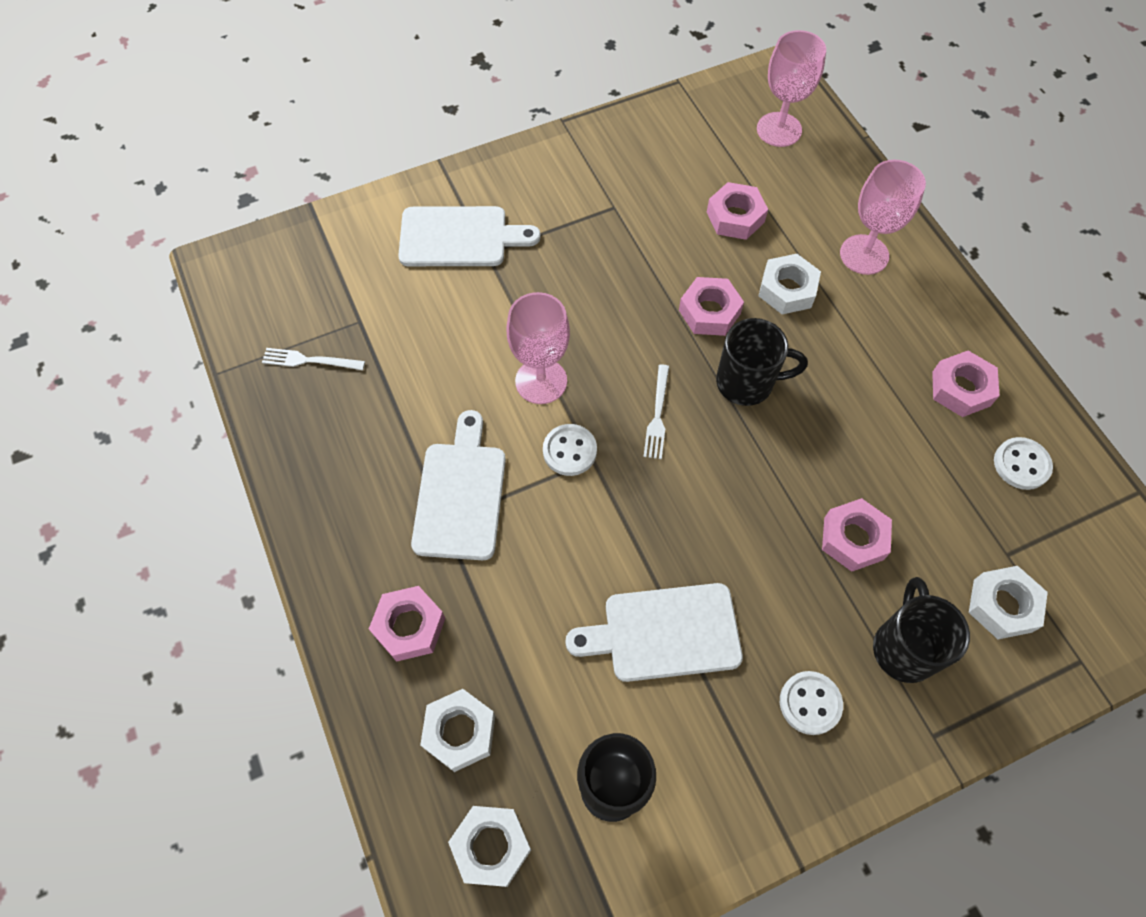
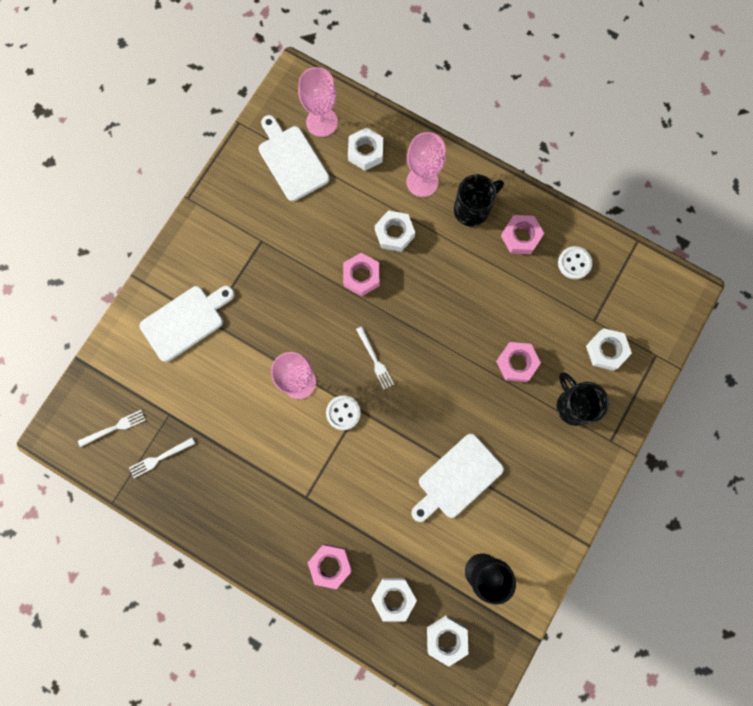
camera: 35 degrees left, 15 degrees up
white cutting board [411,410,506,560] -> white cutting board moved to [259,115,330,201]
pink nut [707,182,768,240] -> none
black mug [716,318,808,406] -> black mug moved to [454,174,504,227]
white button [780,671,843,735] -> none
none -> white fork [78,410,146,447]
none -> white nut [348,128,384,171]

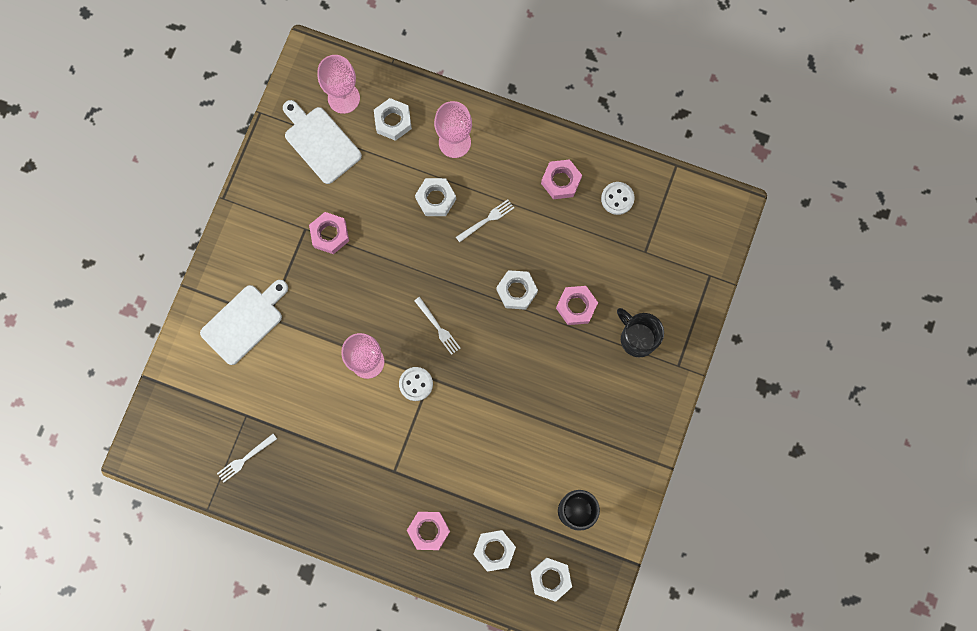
camera: 10 degrees left, 0 degrees up
white fork [78,410,146,447] -> white fork moved to [456,200,514,242]
pink nut [343,253,380,296] -> pink nut moved to [309,212,349,254]
white cutting board [411,434,504,522] -> none
black mug [454,174,504,227] -> none
white nut [586,328,632,371] -> white nut moved to [496,270,538,310]

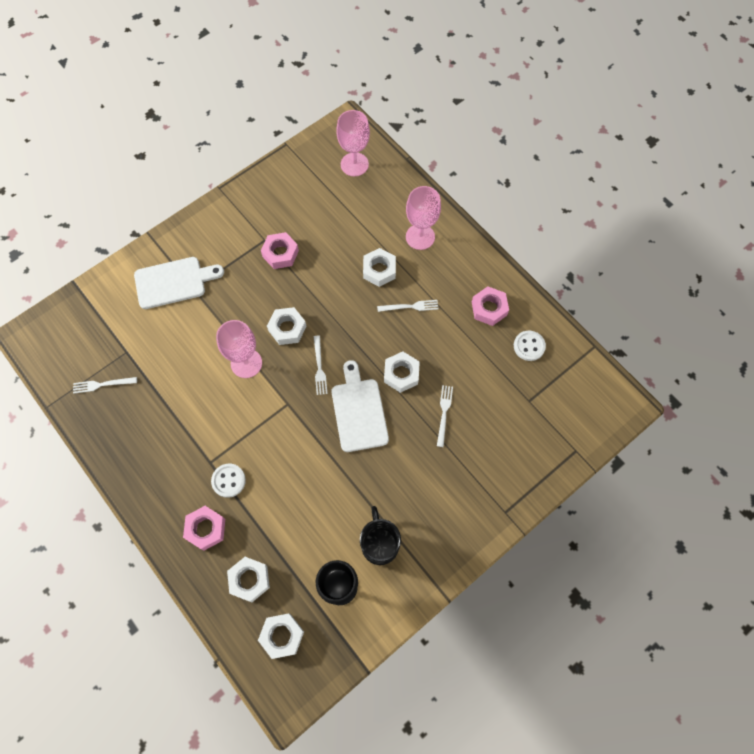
camera: 30 degrees right, 10 degrees down
white cutting board [283,100,362,184] -> white cutting board moved to [332,360,389,452]
white nut [374,98,412,141] -> white nut moved to [267,307,307,345]
white button [399,367,433,401] -> white button moved to [211,464,246,498]
pink nut [556,286,598,325] -> white fork [437,385,453,447]
black mug [617,308,664,357] -> black mug moved to [360,506,401,565]

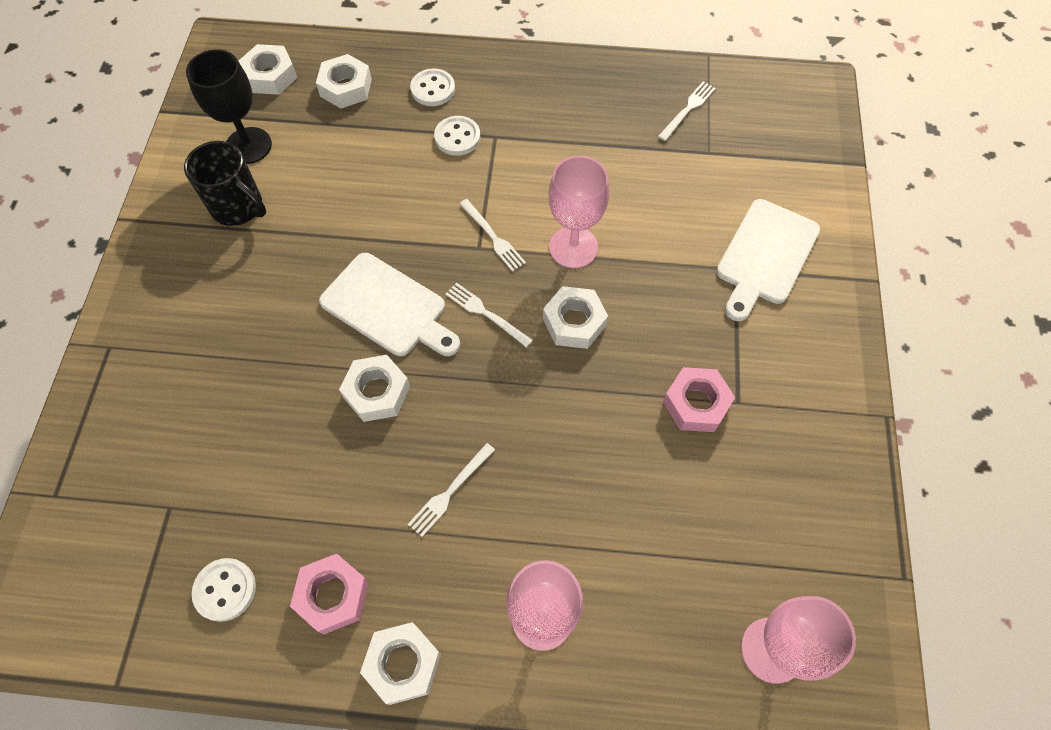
camera: 135 degrees right, 5 degrees down
pink nut [183,506,225,551] -> white button [410,68,455,106]
white nut [363,248,396,287] -> white nut moved to [360,622,441,705]
white fork [437,385,453,447] -> white fork moved to [460,199,526,272]

